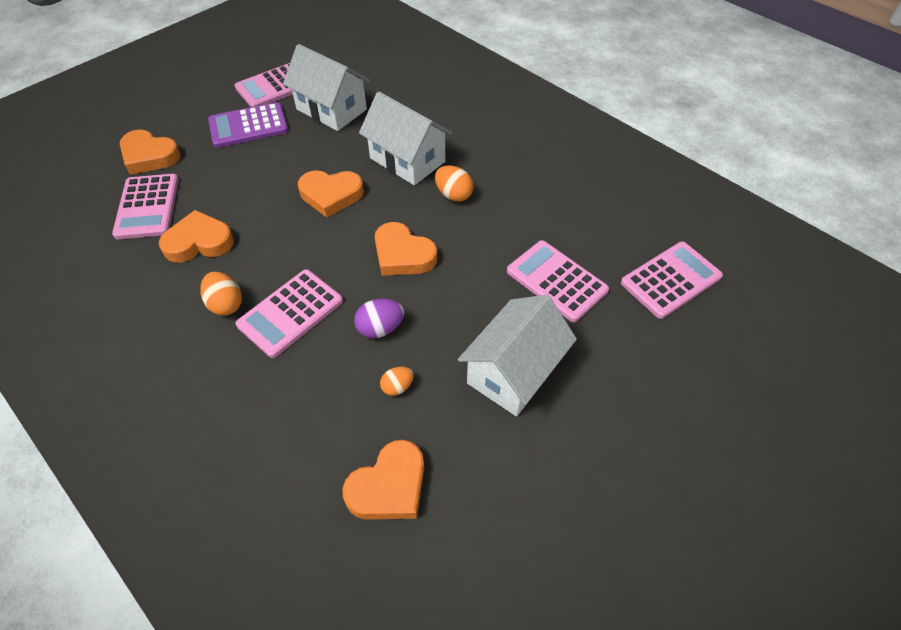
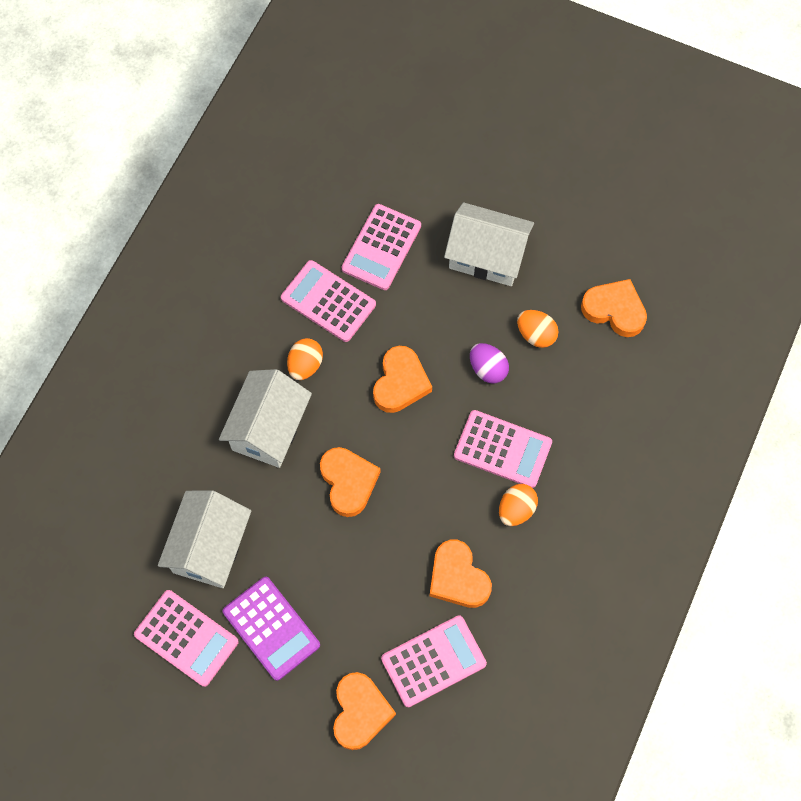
camera: 110 degrees left, 15 degrees up
orange egg [380,367,414,396] -> orange egg [517,310,558,348], size x1.52
pink calculator [621,242,723,319] -> pink calculator moved to [281,260,376,342]

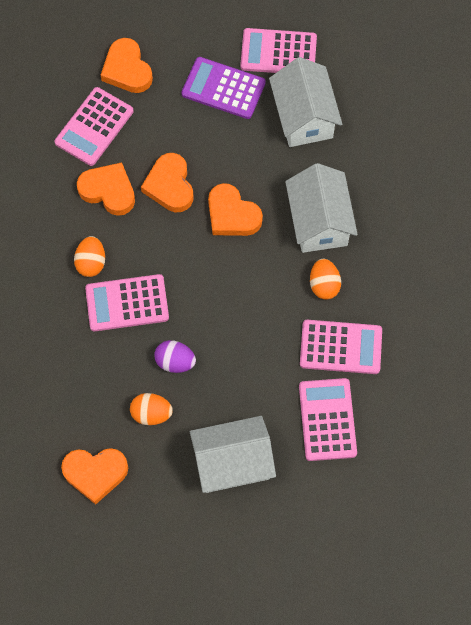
camera: 150 degrees right, 0 degrees up
orange heart [373,346,432,413] -> orange heart moved to [141,153,193,212]

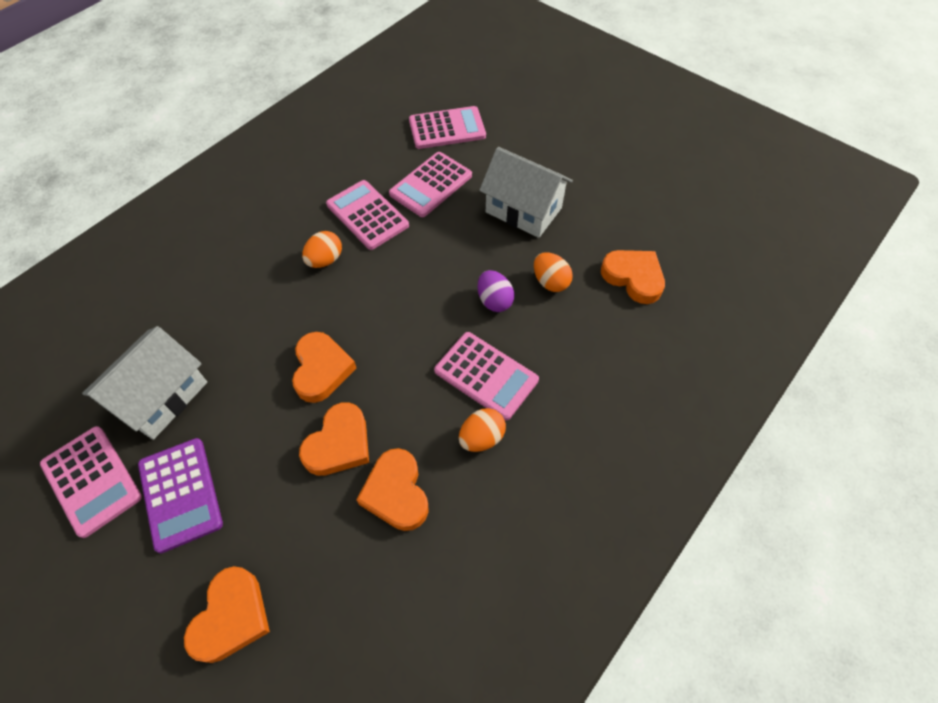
camera: 135 degrees left, 10 degrees down
pink calculator [54,87,134,166] -> pink calculator moved to [409,106,486,149]
white house [285,163,358,253] -> none

